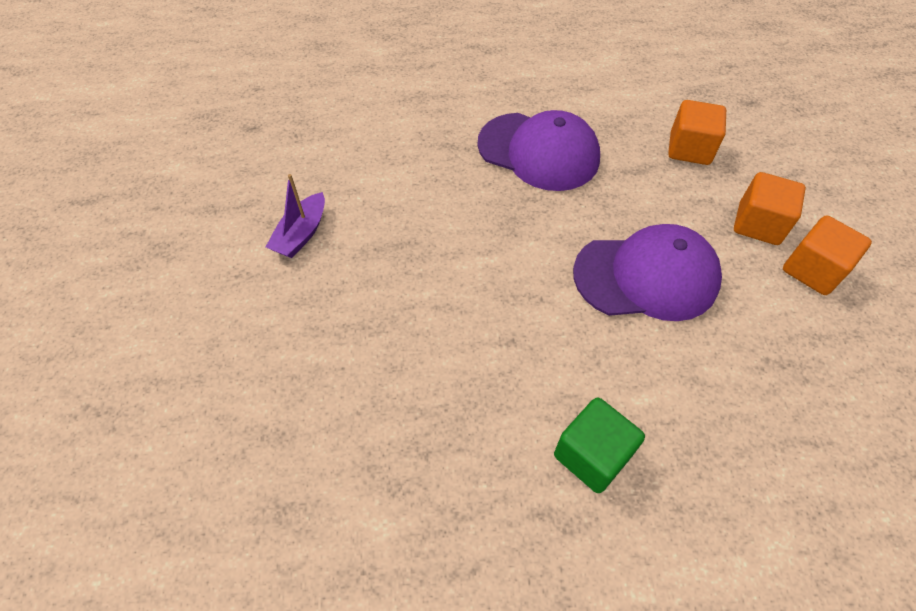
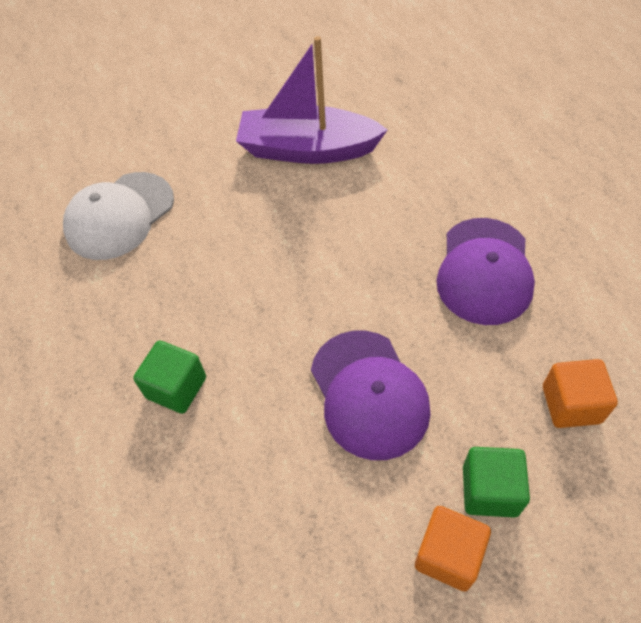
camera: 75 degrees right, 0 degrees up
purple boat [266,174,325,258] -> purple boat [236,36,388,164], size x2.14
orange cube [734,172,806,245] -> green cube [463,447,530,518]
none -> white cap [63,172,174,260]

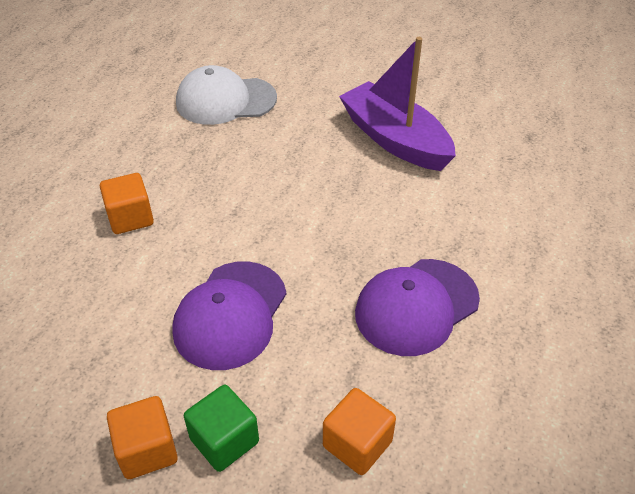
camera: 40 degrees right, 10 degrees down
green cube [133,340,206,414] -> orange cube [100,173,154,234]

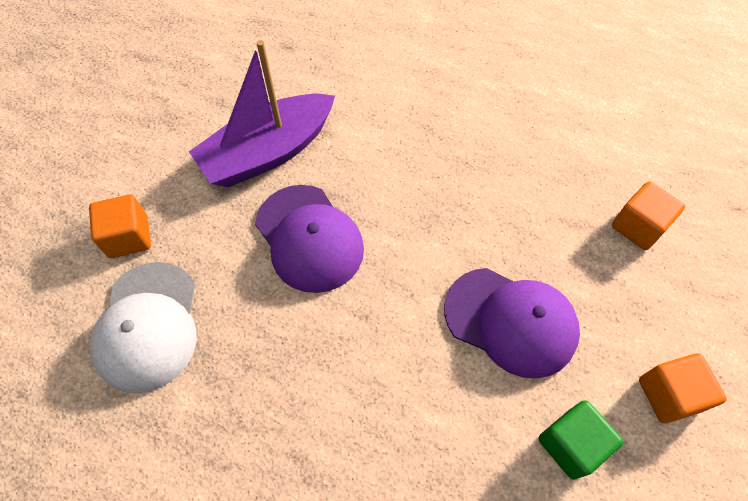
camera: 85 degrees left, 15 degrees up
orange cube [100,173,154,234] -> orange cube moved to [89,194,151,258]
green cube [184,385,259,472] -> green cube moved to [538,400,623,480]
purple cap [355,259,480,356] -> purple cap moved to [255,185,364,293]

